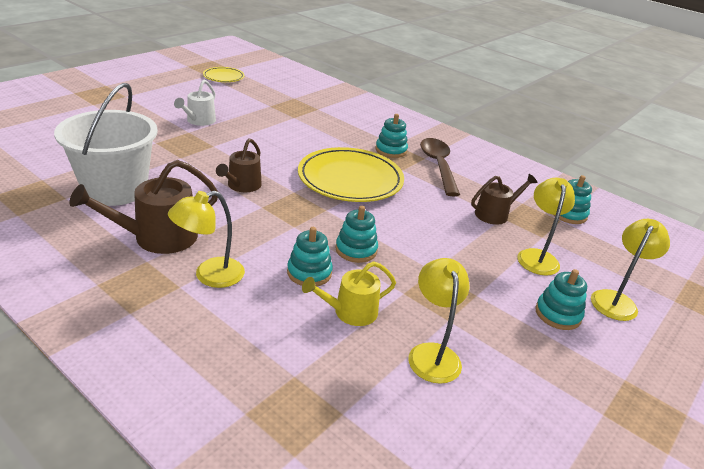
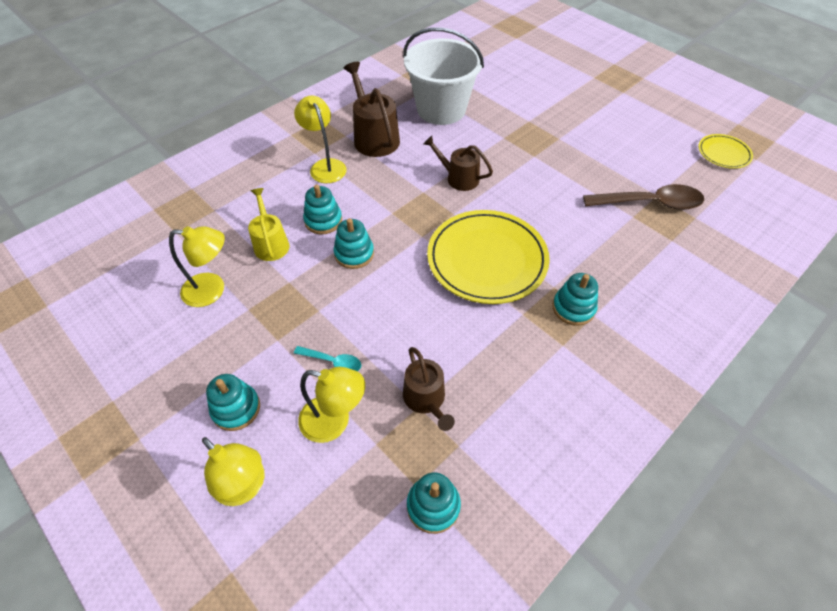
camera: 100 degrees right, 20 degrees up
white watering can [174,80,216,126] -> none
brown spoon [420,138,460,196] -> brown spoon moved to [583,184,704,210]
none -> turquoise spoon [294,346,361,371]

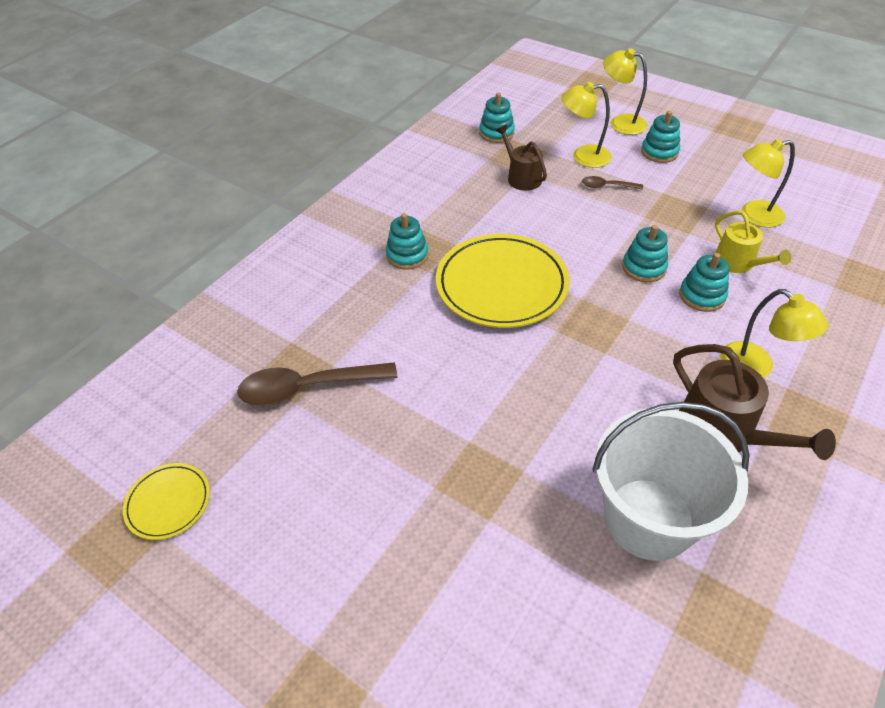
camera: 170 degrees right, 5 degrees down
turquoise spoon [294,346,361,371] -> brown spoon [582,176,643,190]
brown watering can [424,136,493,191] -> none

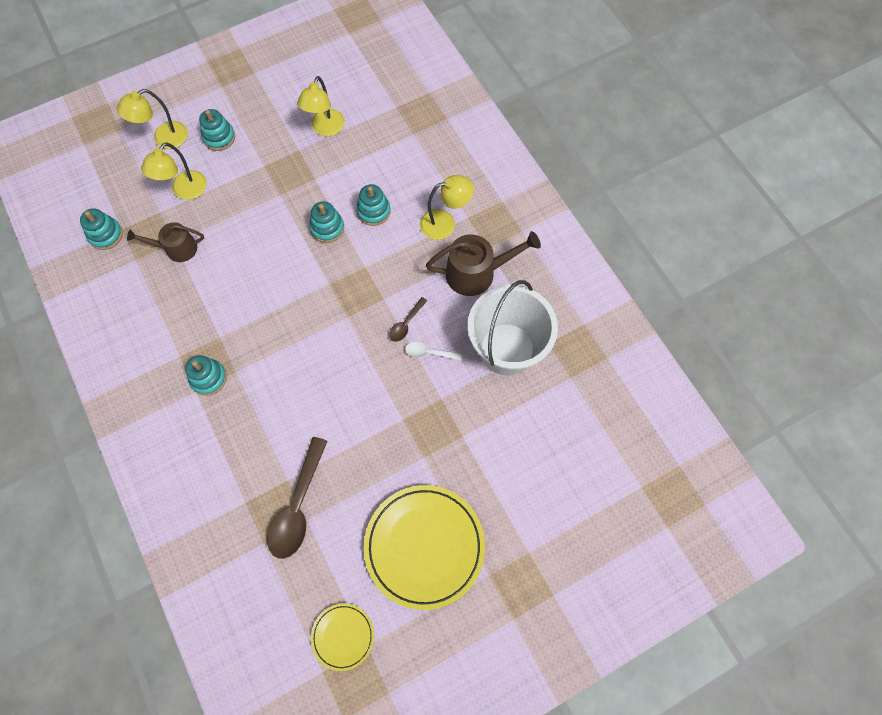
camera: 65 degrees left, 20 degrees up
yellow plate [436,234,570,328] -> yellow plate moved to [364,485,485,610]
brown spoon [582,176,643,190] -> brown spoon moved to [389,297,427,342]
yellow watering can [715,211,791,273] -> none
none -> white spoon [405,342,462,360]

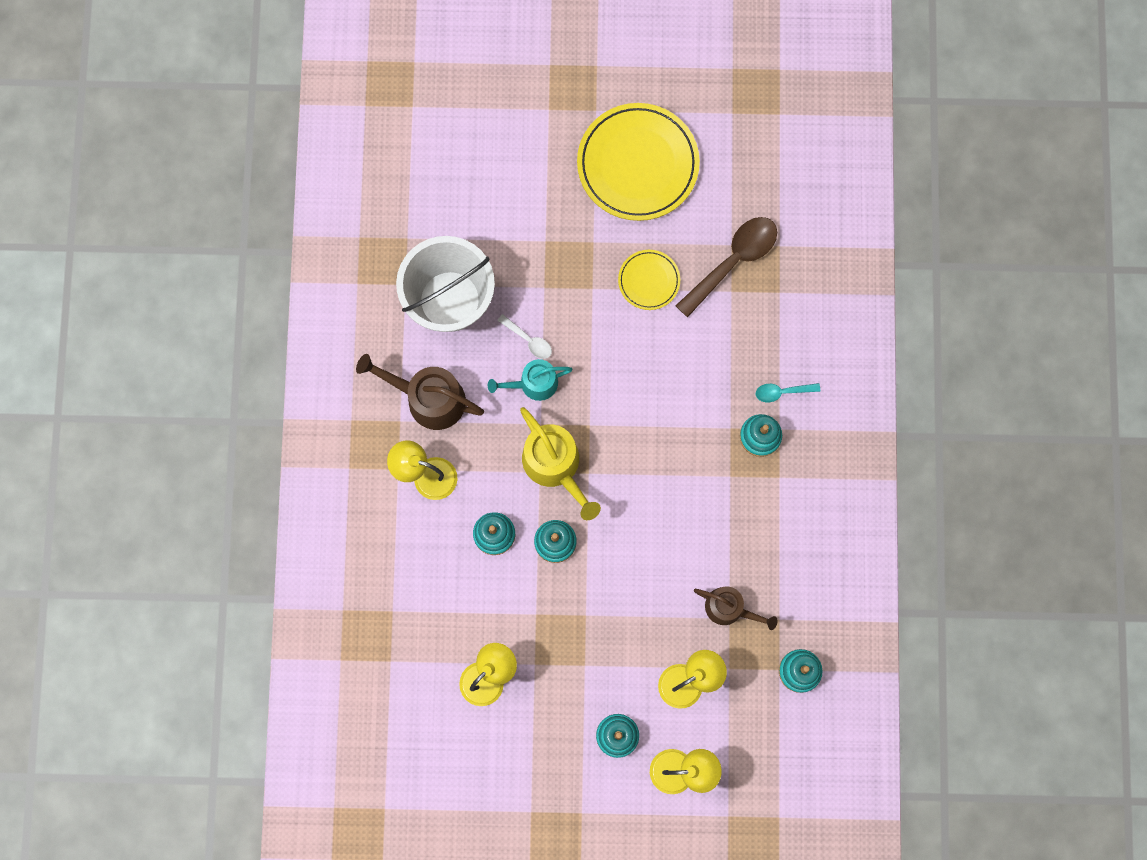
camera: 150 degrees left, 10 degrees up
yellow plate [311,603,374,671] -> yellow plate moved to [618,250,680,310]
brown spoon [389,297,427,342] -> turquoise watering can [488,359,573,401]
none -> yellow watering can [520,407,601,520]
none -> turquoise spoon [756,383,820,402]

